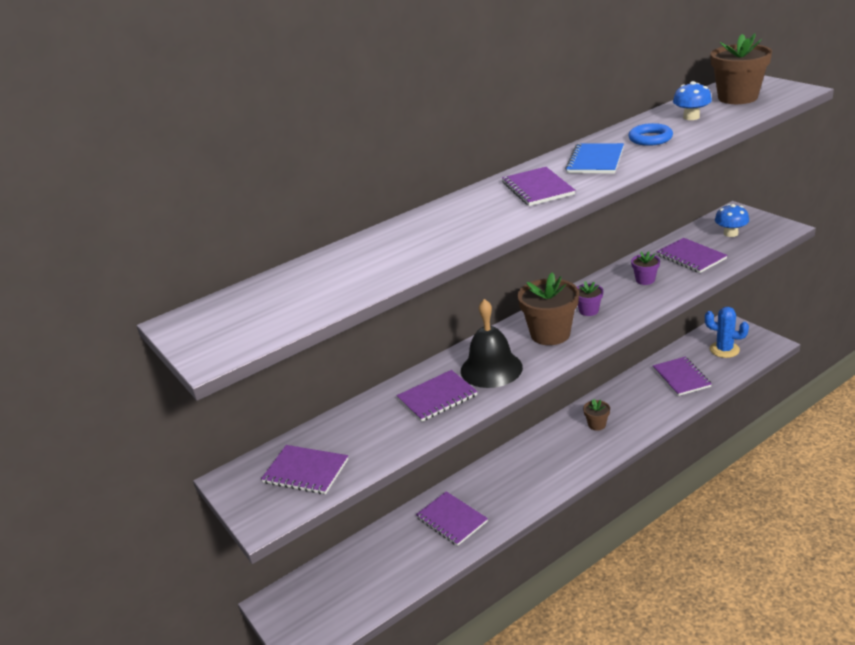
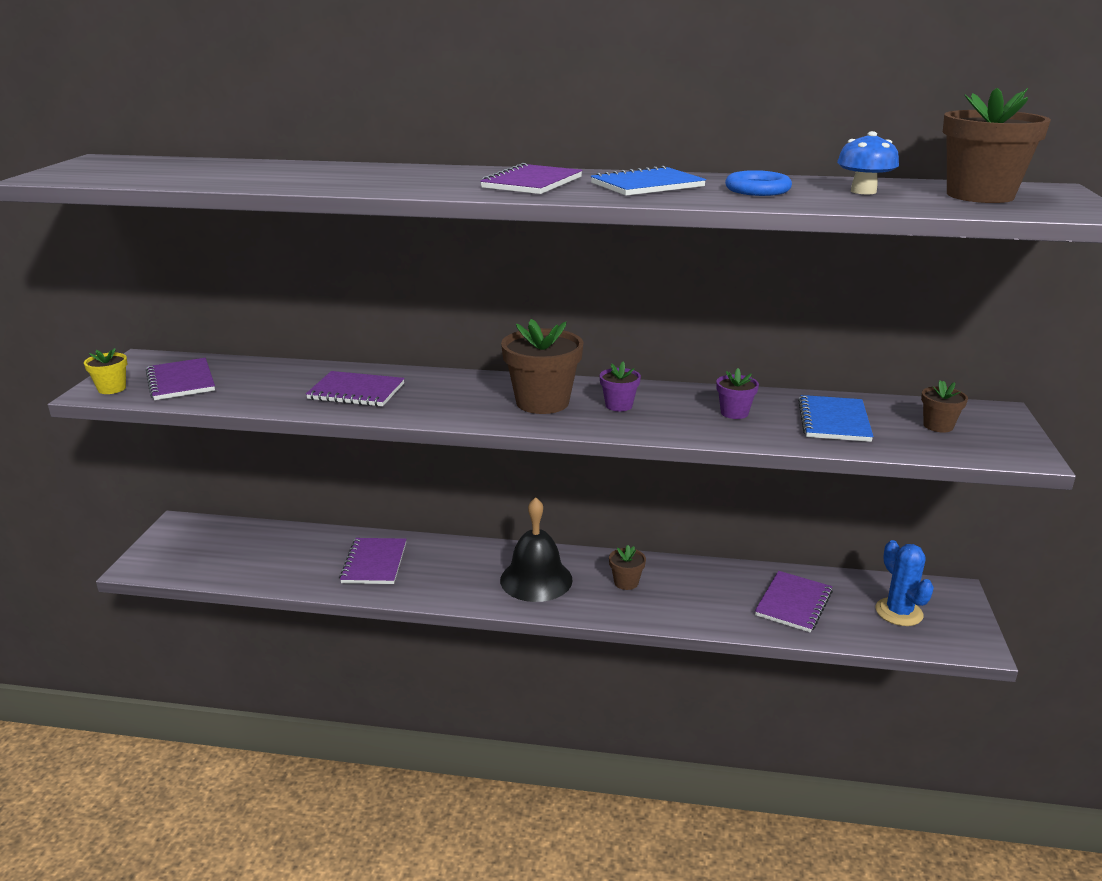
camera: 40 degrees right, 5 degrees down
black bell [461,299,523,388] -> black bell moved to [500,497,573,602]
purple notebook [657,238,728,273] -> blue notebook [798,395,873,442]
blue mushroom [715,204,749,237] -> brown flower pot [921,380,968,433]
none -> yellow flower pot [84,348,127,394]

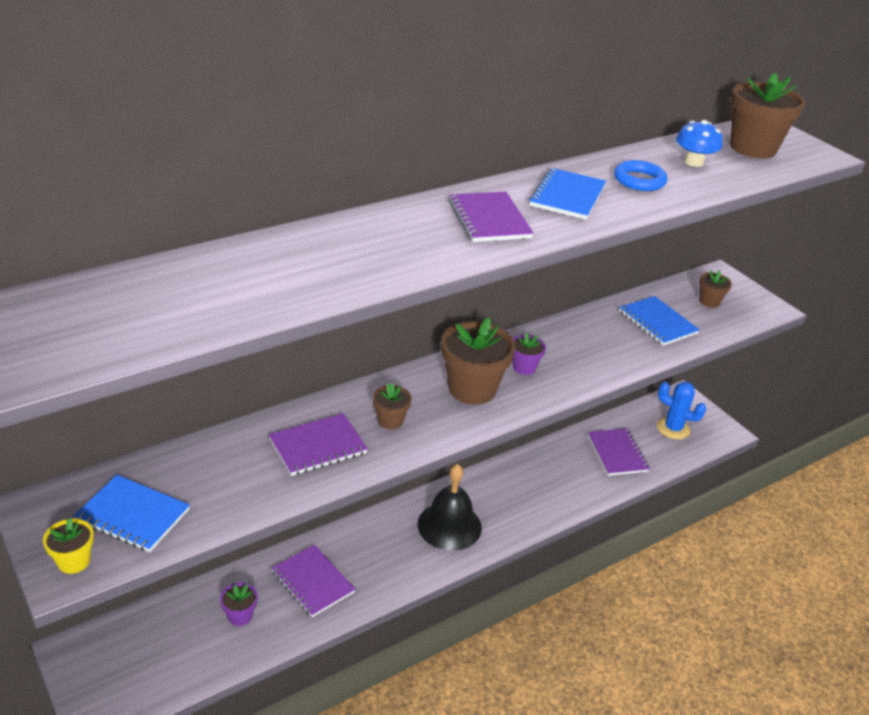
camera: 45 degrees left, 10 degrees up
purple notebook [146,358,215,400] -> blue notebook [74,475,190,552]
brown flower pot [609,545,646,590] -> brown flower pot moved to [373,383,412,429]
purple flower pot [716,368,759,419] -> purple flower pot moved to [220,582,258,626]

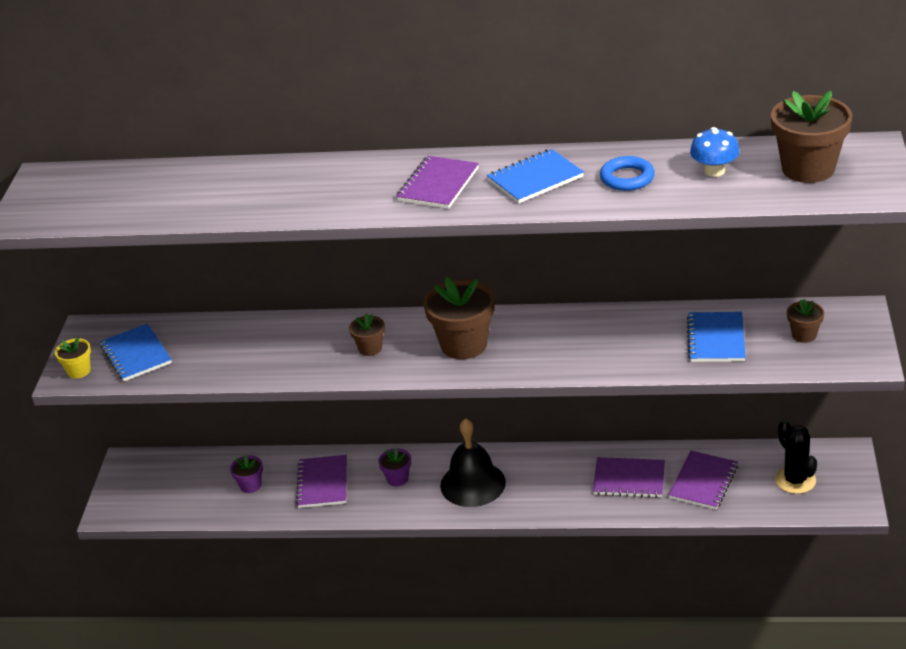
camera: 45 degrees right, 0 degrees up
purple notebook [269,413,368,476] -> purple notebook moved to [593,457,665,498]
purple flower pot [513,332,546,375] -> purple flower pot moved to [378,448,411,486]
blue cactus [657,381,706,439] -> black cactus [775,420,817,494]

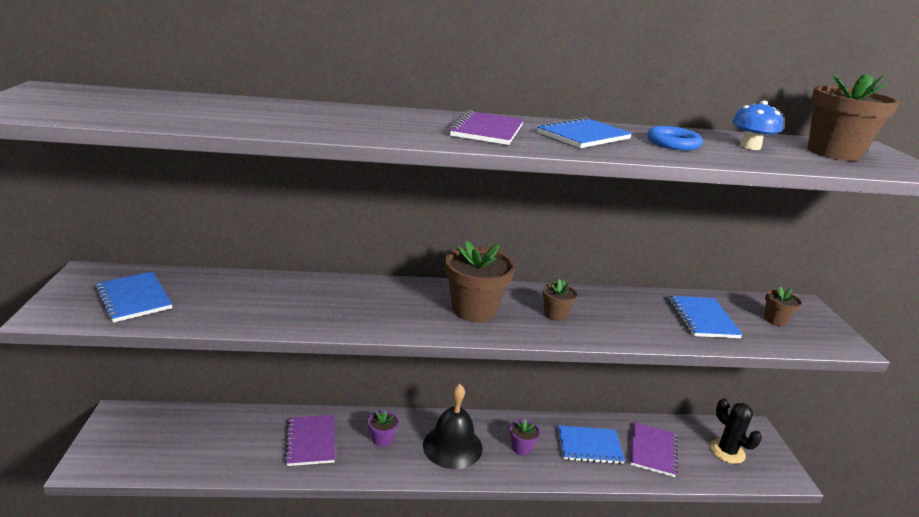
camera: 15 degrees left, 10 degrees down
yellow flower pot [55,337,91,379] -> none
purple flower pot [230,455,263,493] -> purple flower pot moved to [510,419,540,455]
brown flower pot [349,313,385,356] -> brown flower pot moved to [542,279,577,321]
purple notebook [593,457,665,498] -> blue notebook [558,425,625,464]

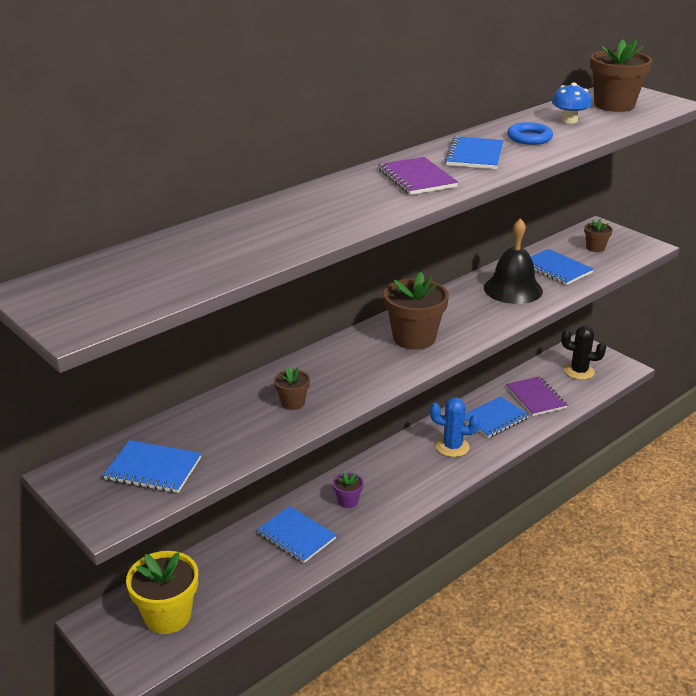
camera: 35 degrees left, 5 degrees up
purple notebook [284,415,335,466] -> blue notebook [257,506,336,563]
black bell [423,384,483,469] -> black bell moved to [484,218,543,304]
purple flower pot [510,419,540,455] -> blue cactus [430,398,480,457]
brown flower pot [542,279,577,321] -> brown flower pot moved to [274,367,310,410]
none -> yellow flower pot [126,551,198,634]

